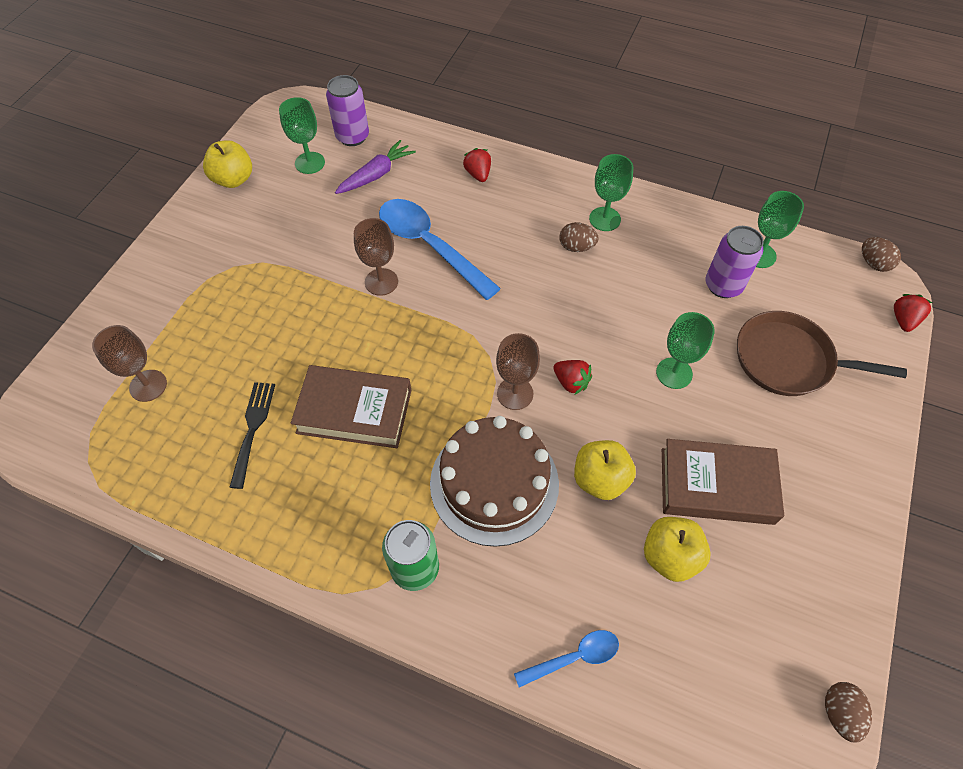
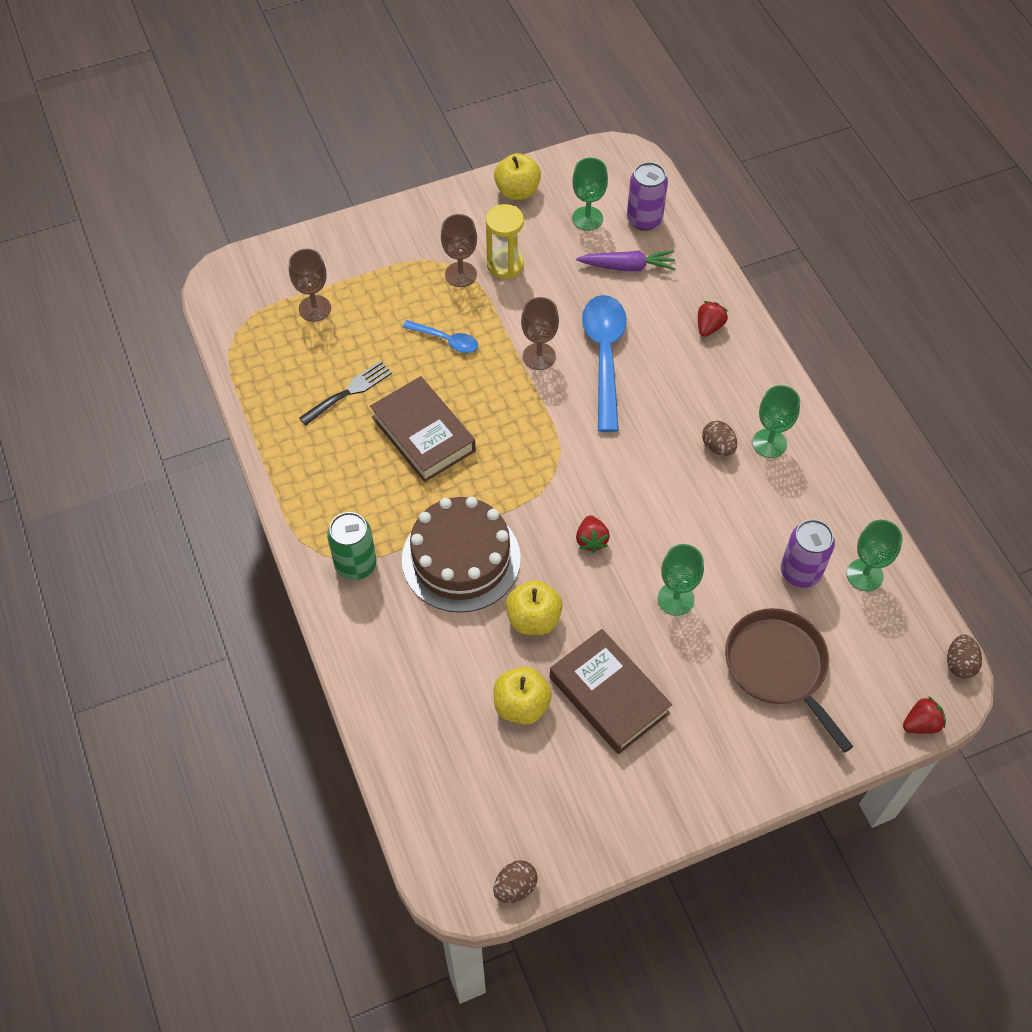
camera: 45 degrees right, 0 degrees up
brown goblet [496,333,540,410] -> brown goblet moved to [441,214,477,287]
blue spoon [514,630,619,687] -> blue spoon moved to [403,320,478,353]
none -> yellow hourglass [486,204,524,279]

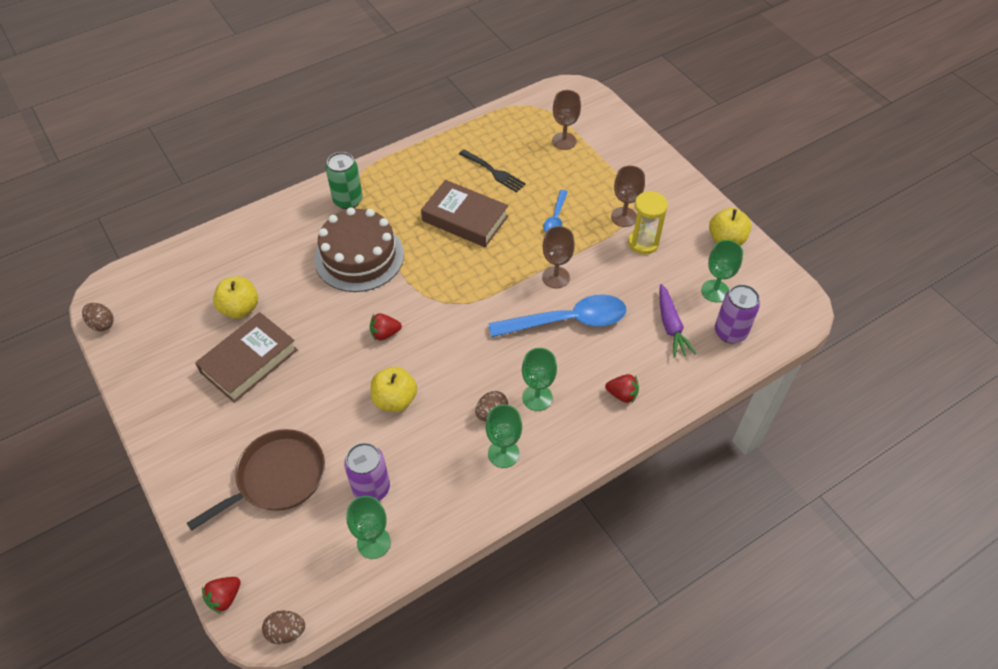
camera: 80 degrees right, 5 degrees down
brown book [370,376,476,482] -> brown book turned 75 degrees clockwise [421,180,508,247]
yellow apple [506,580,563,635] -> yellow apple moved to [371,367,417,412]
green goblet [658,544,704,616] -> green goblet moved to [522,348,557,411]
red strawberry [903,696,946,734] -> red strawberry turned 75 degrees clockwise [202,577,241,614]

